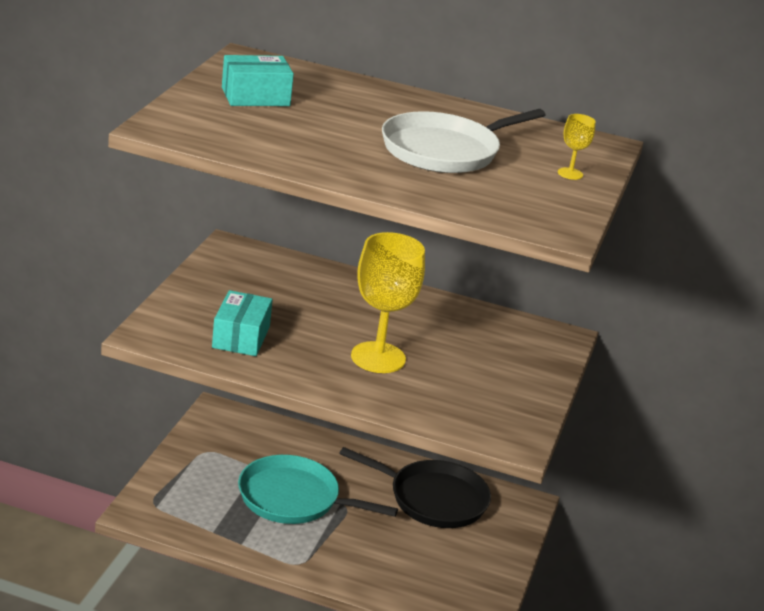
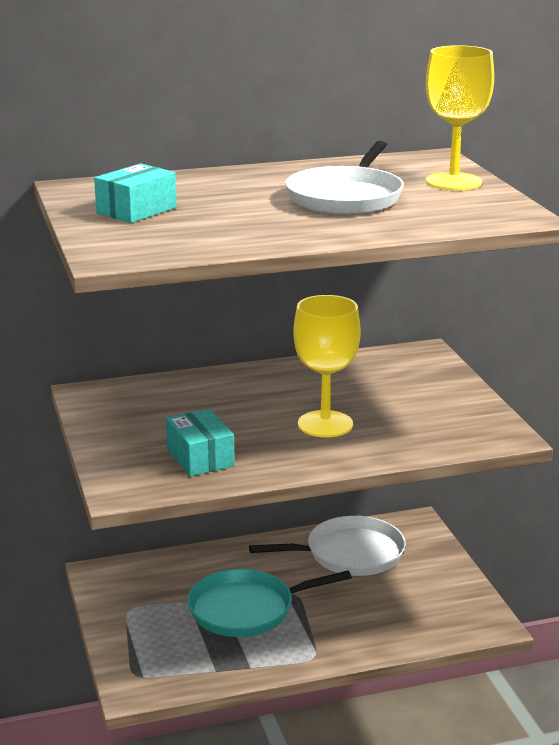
camera: 30 degrees left, 5 degrees down
black pan [339,447,491,528] -> white pan [249,516,406,576]
yellow goblet [558,114,596,180] -> yellow goblet [426,45,494,190], size x2.30

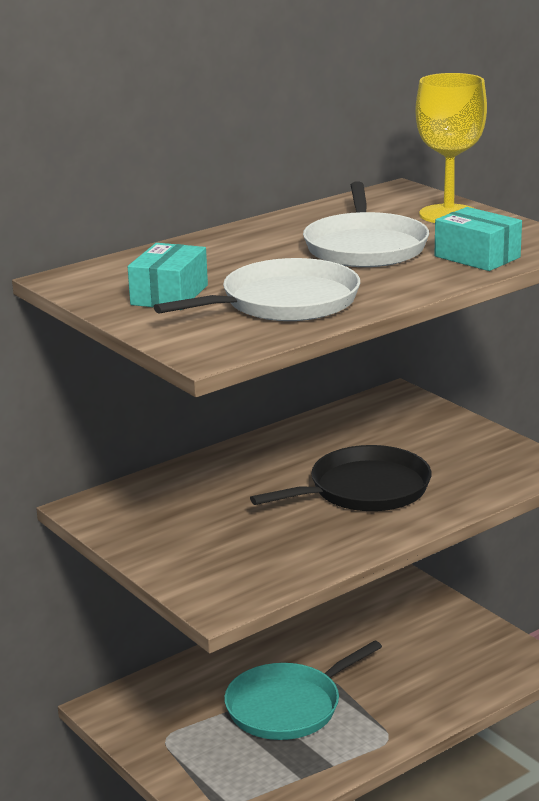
camera: 20 degrees left, 0 degrees up
turquoise box [166,409,235,476] -> turquoise box moved to [434,207,522,271]
white pan [249,516,406,576] -> white pan moved to [153,258,360,321]
yellow goblet [293,295,361,437] -> black pan [250,445,432,511]

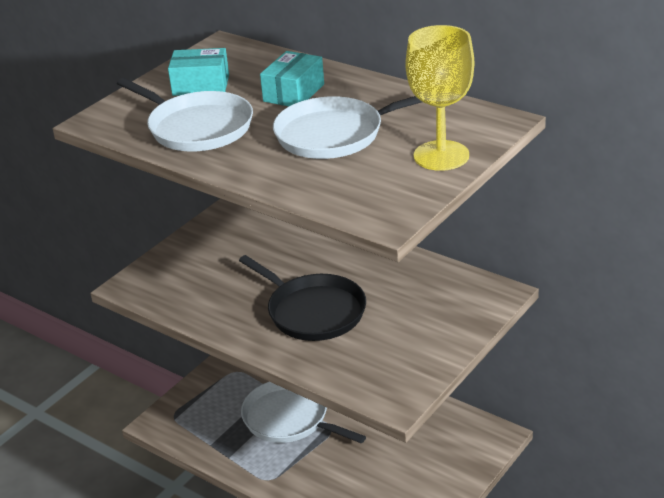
camera: 75 degrees right, 10 degrees up
turquoise pan [224,640,382,740] -> white pan [241,382,366,443]
turquoise box [434,207,522,271] -> turquoise box moved to [260,51,324,106]

